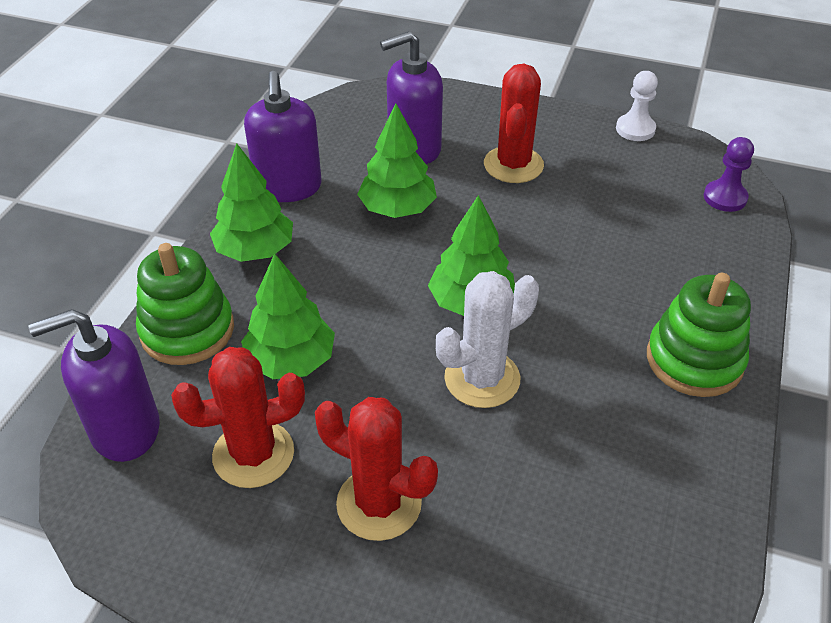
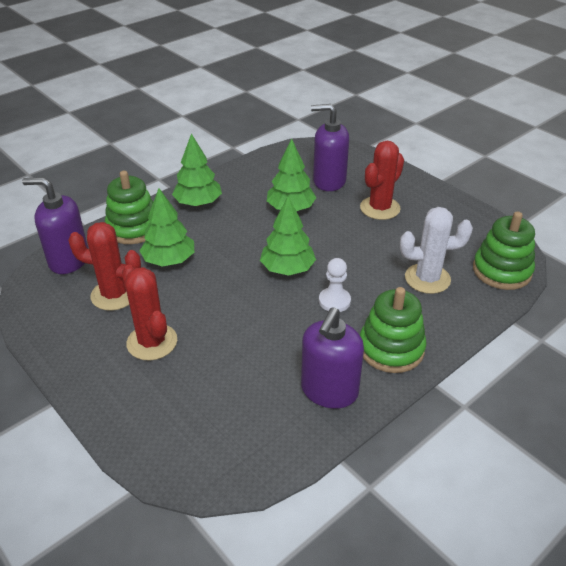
camera: 30 degrees right, 5 degrees down
purple soap dispenser [244,71,322,202] -> purple soap dispenser moved to [301,307,364,409]
white cactus [436,271,539,408] -> white cactus moved to [400,207,473,294]
white pawn [616,71,658,141] -> white pawn moved to [319,258,351,312]
purple pawn [704,137,754,212] -> green stacking toy [473,211,535,290]

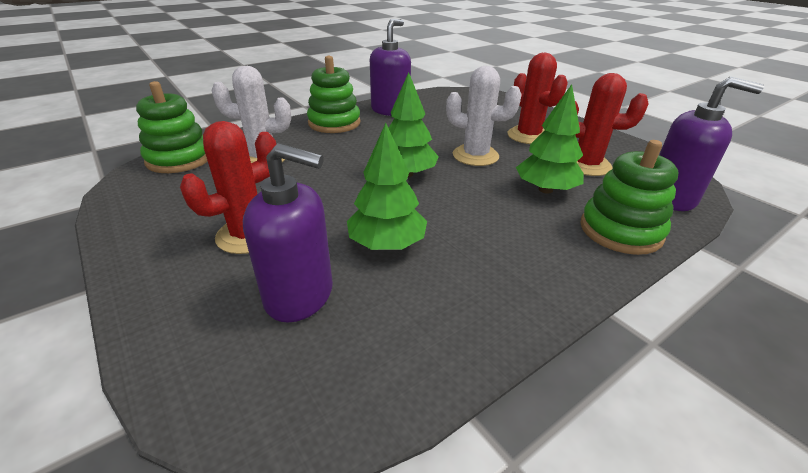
camera: 175 degrees left, 5 degrees down
green tree [172,133,222,207] -> none
white pawn [319,258,351,312] -> none
none -> white cactus [446,66,522,166]

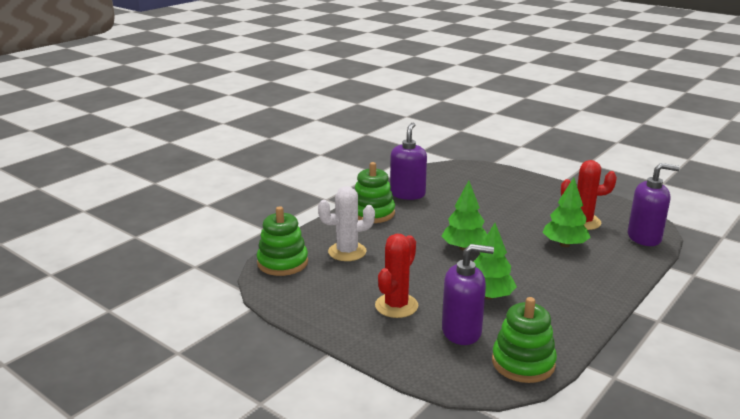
camera: 15 degrees left, 10 degrees down
white cactus [446,66,522,166] -> none
red cactus [508,53,568,144] -> none
green stacking toy [580,140,679,255] -> green stacking toy moved to [492,297,557,383]

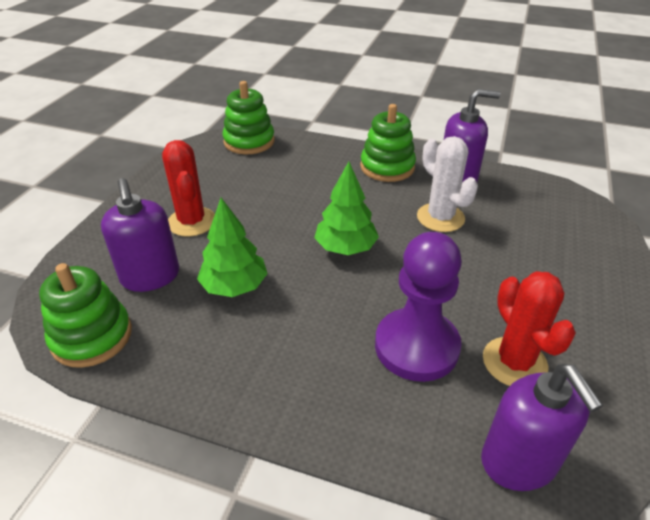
camera: 70 degrees right, 15 degrees up
white cactus [318,186,375,261] -> white cactus moved to [417,136,478,232]
red cactus [375,234,418,318] -> red cactus turned 60 degrees clockwise [162,140,215,237]
green tree [543,178,591,247] -> purple pawn [375,232,462,382]

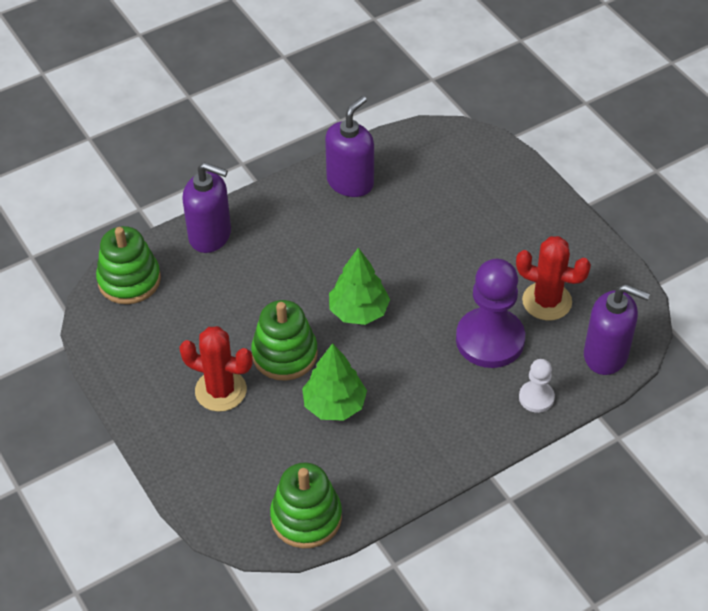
camera: 50 degrees left, 10 degrees up
purple soap dispenser [101,178,179,292] -> purple soap dispenser moved to [182,163,231,253]
green stacking toy [360,104,416,182] -> green stacking toy moved to [251,300,318,381]
white cactus [417,136,478,232] -> none
none -> white pawn [519,359,555,413]

